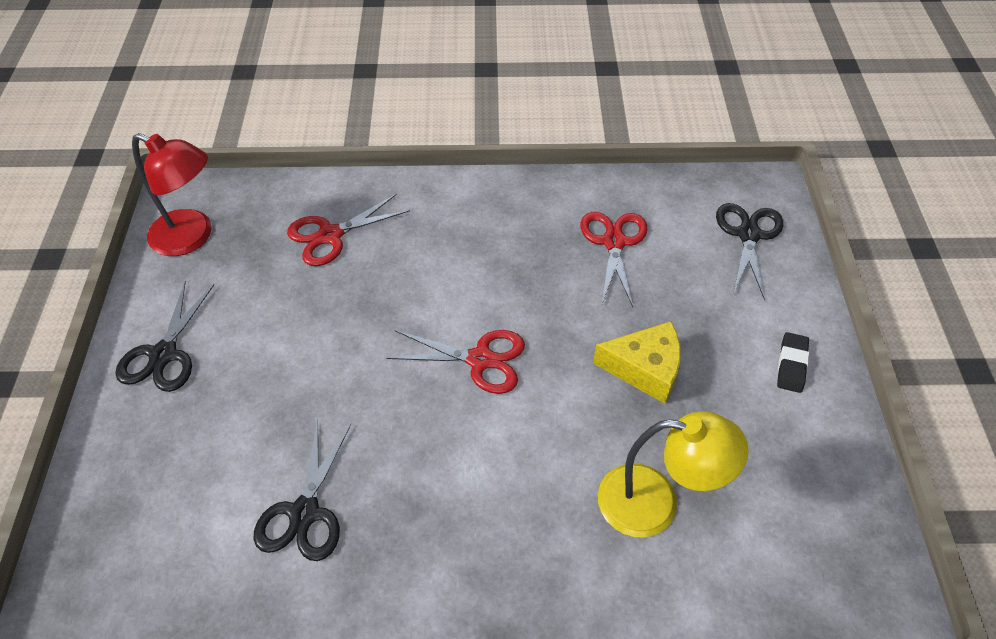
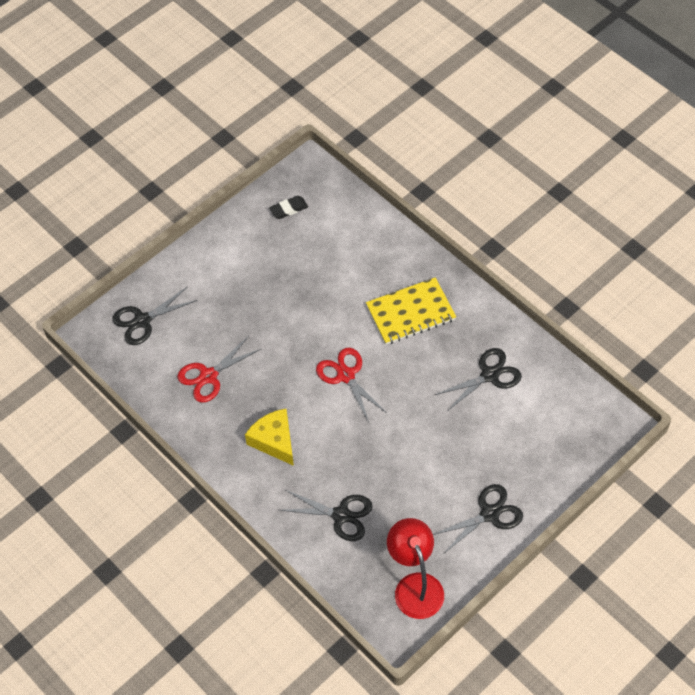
camera: 130 degrees left, 5 degrees up
red scissors [287,194,410,266] -> black scissors [280,490,373,541]
yellow cheese [593,321,680,404] -> yellow cheese moved to [245,409,294,466]
yellow lamp [598,411,749,538] -> none
black eraser [777,332,809,393] -> black eraser moved to [269,196,308,219]
none -> yellow notebook [366,277,456,345]

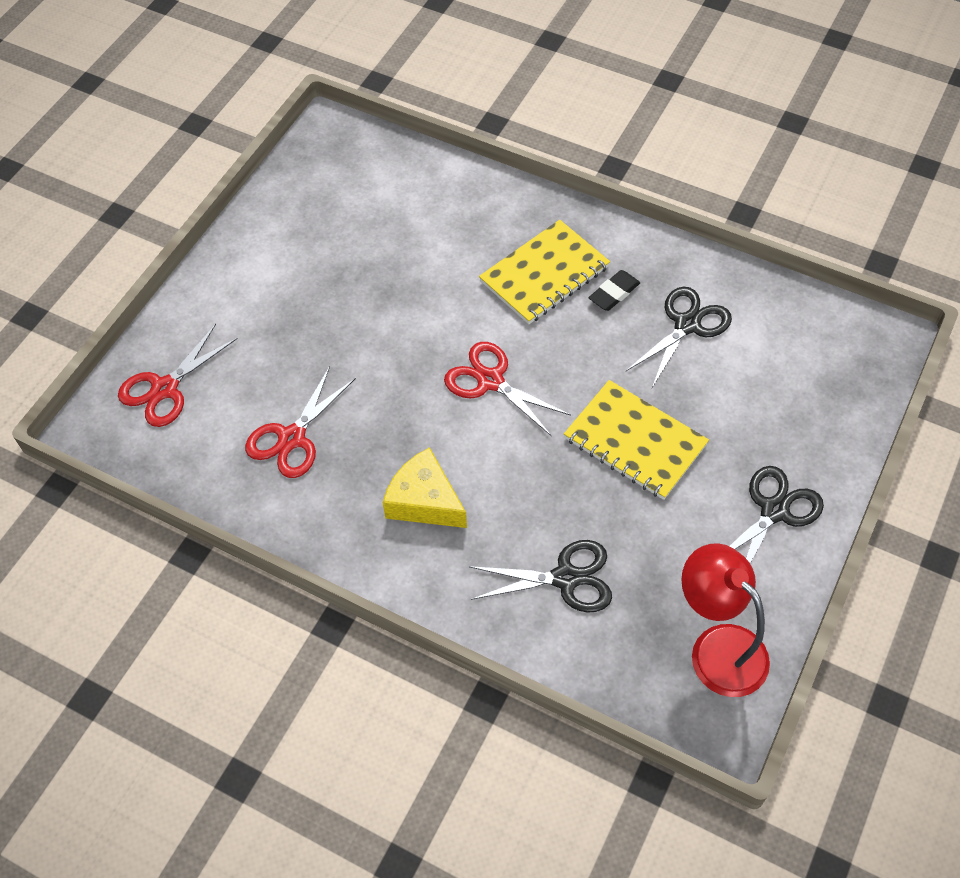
camera: 20 degrees left, 0 degrees up
black scissors [112,286,198,345] -> red scissors [118,324,238,427]
black eraser [269,196,308,219] -> black eraser moved to [589,270,640,311]
none -> yellow notebook [564,380,709,500]

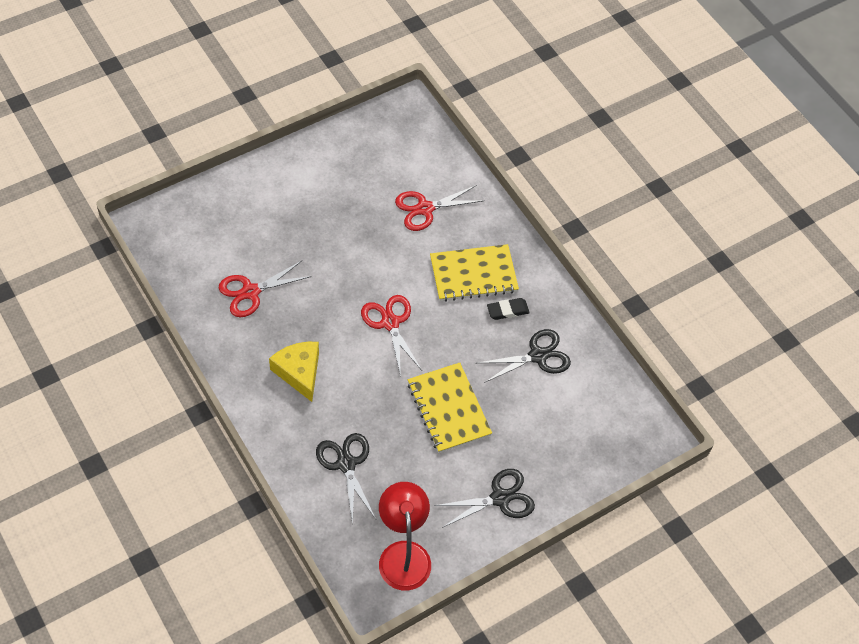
camera: 25 degrees right, 0 degrees up
red scissors [118,324,238,427] -> red scissors moved to [395,185,482,231]
black scissors [468,540,612,613] -> black scissors turned 135 degrees counterclockwise [316,433,376,525]

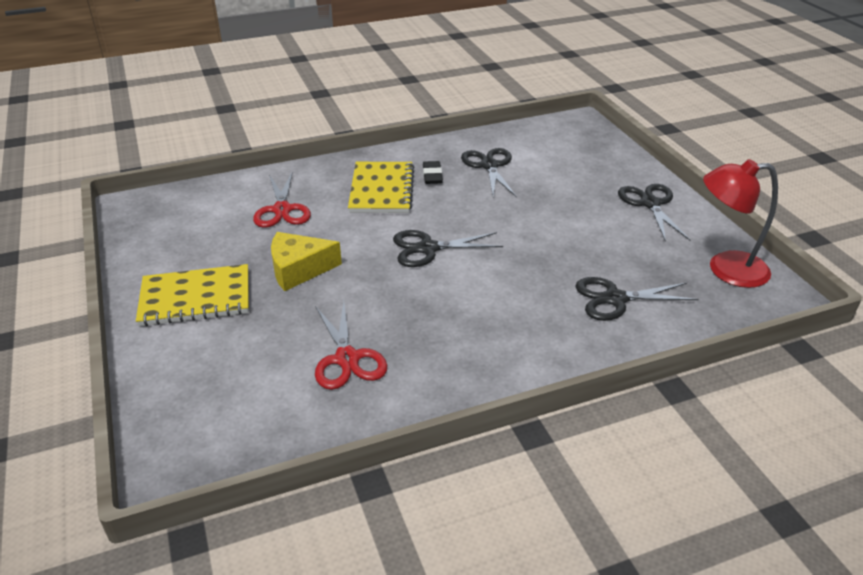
camera: 75 degrees left, 20 degrees down
yellow cheese [269,342,319,402] -> yellow cheese moved to [271,232,342,291]
red scissors [361,295,422,376] -> black scissors [393,230,503,267]
yellow notebook [408,363,492,453] -> yellow notebook moved to [136,264,249,326]

